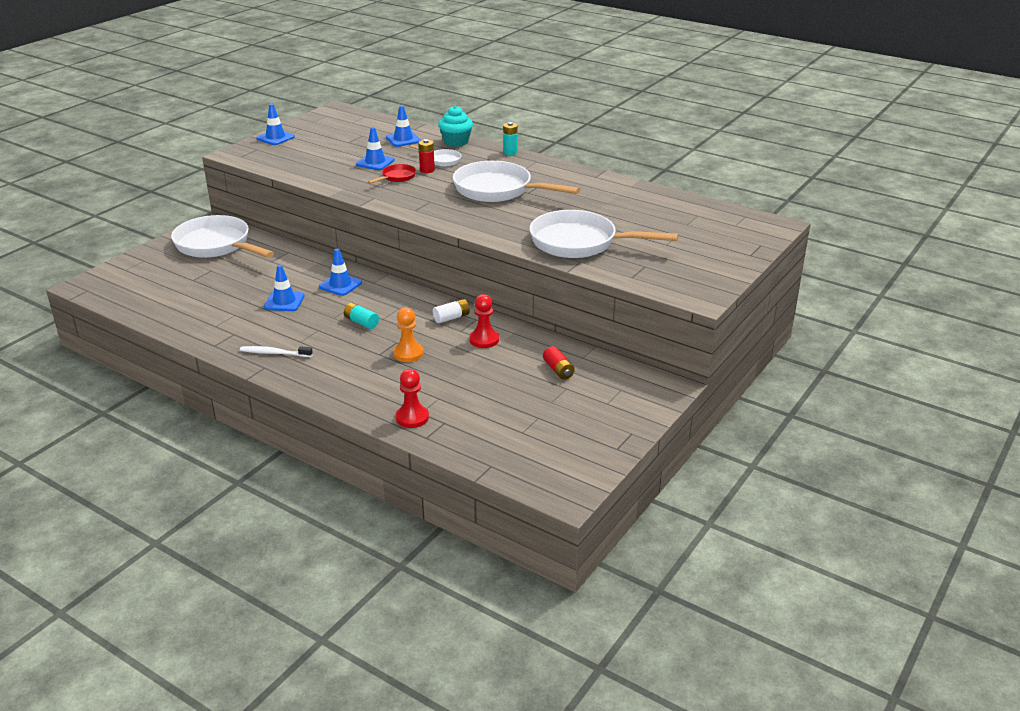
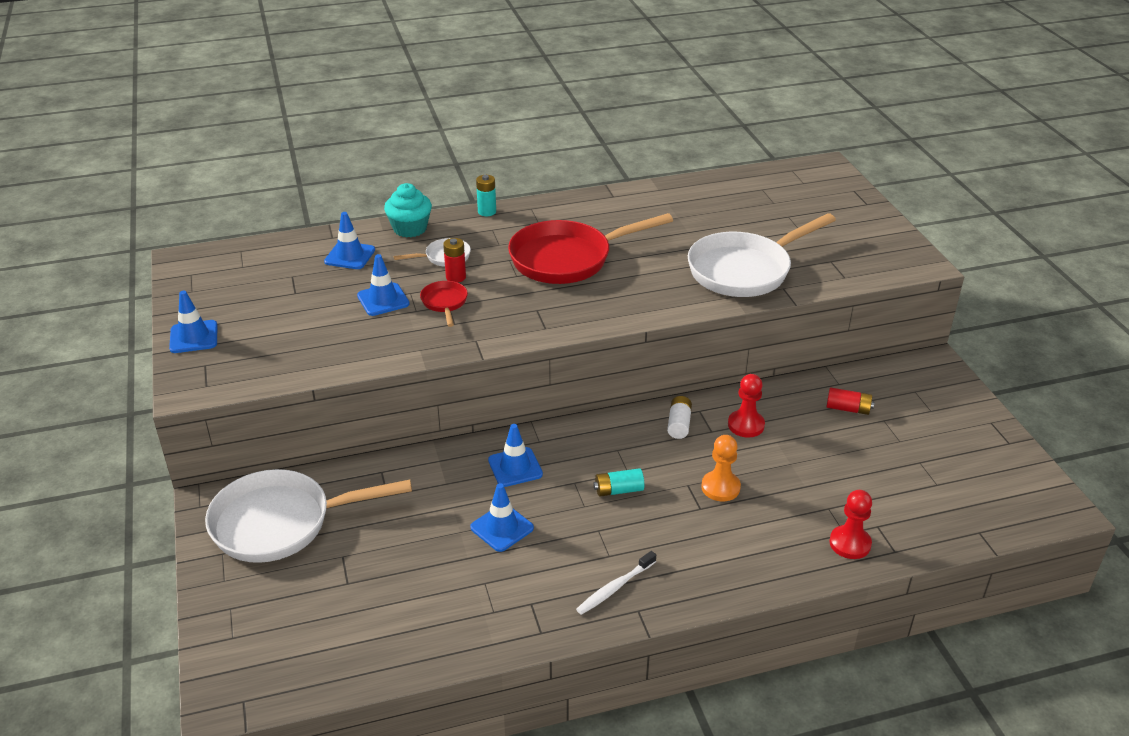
camera: 50 degrees left, 5 degrees up
white pan [453,161,580,202] -> red pan [508,213,673,284]

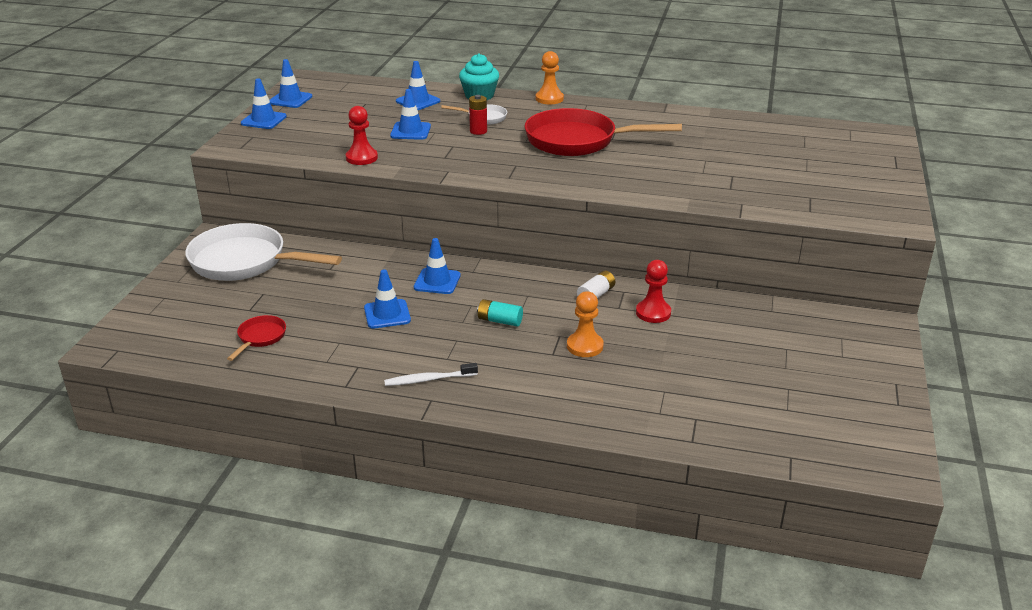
camera: 30 degrees right, 5 degrees down
red pan [420,281,468,327] -> red pan moved to [227,315,286,361]
turquoise battery [476,175,496,216] -> orange pawn [536,51,564,104]
white pan [688,213,836,297] -> none
red battery [826,388,874,415] -> none
red pawn [829,490,872,559] -> red pawn moved to [346,106,378,165]
none -> blue traffic cone [269,59,312,108]

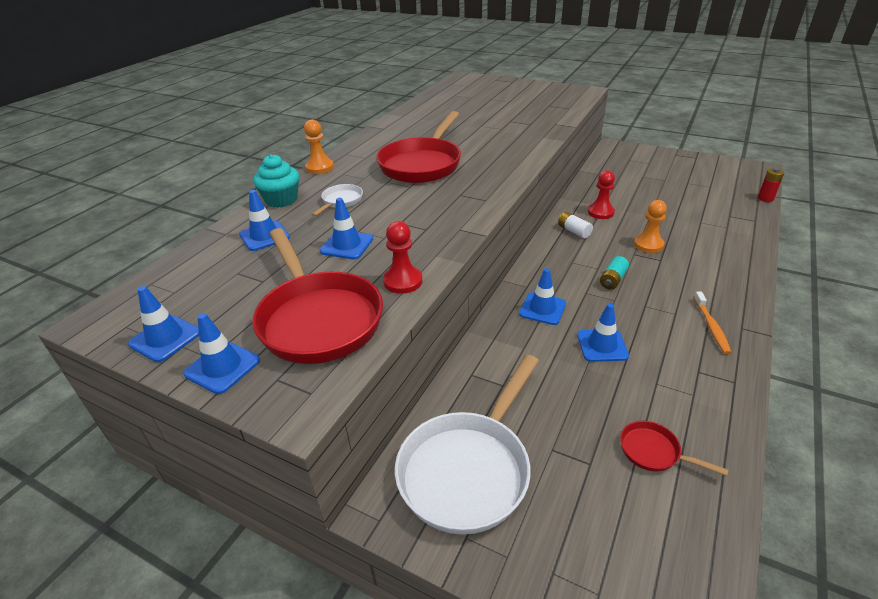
camera: 75 degrees left, 5 degrees up
white toothbrush [384,363,478,386] -> orange toothbrush [694,292,732,354]
red battery [469,95,487,135] -> red battery moved to [758,168,784,202]
none -> red pan [252,228,383,364]

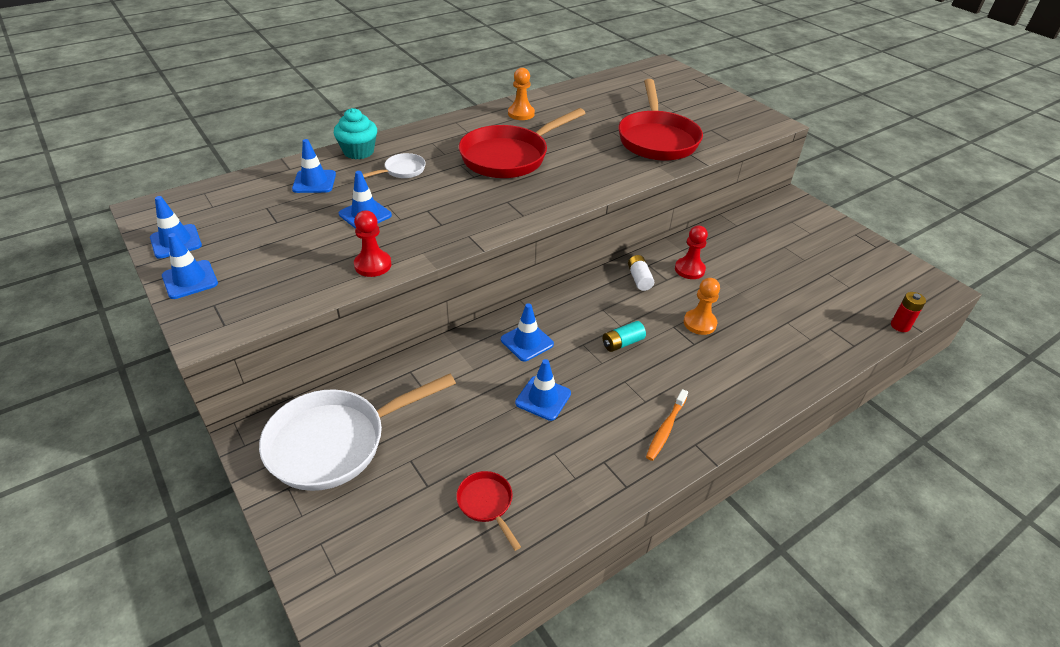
camera: 25 degrees right, 5 degrees up
red pan [252,228,383,364] -> red pan moved to [618,79,703,161]
orange pawn [304,120,334,174] -> orange pawn moved to [508,68,535,120]

